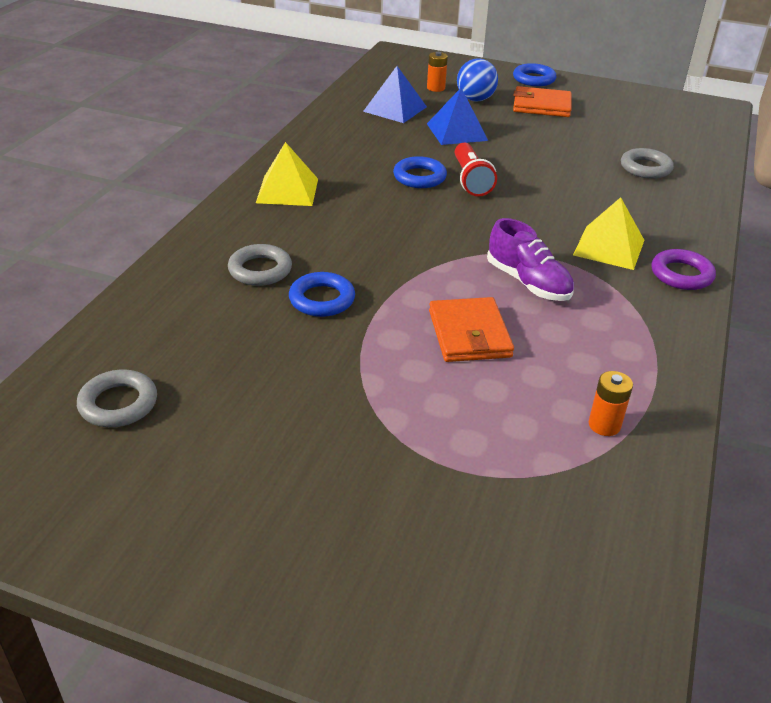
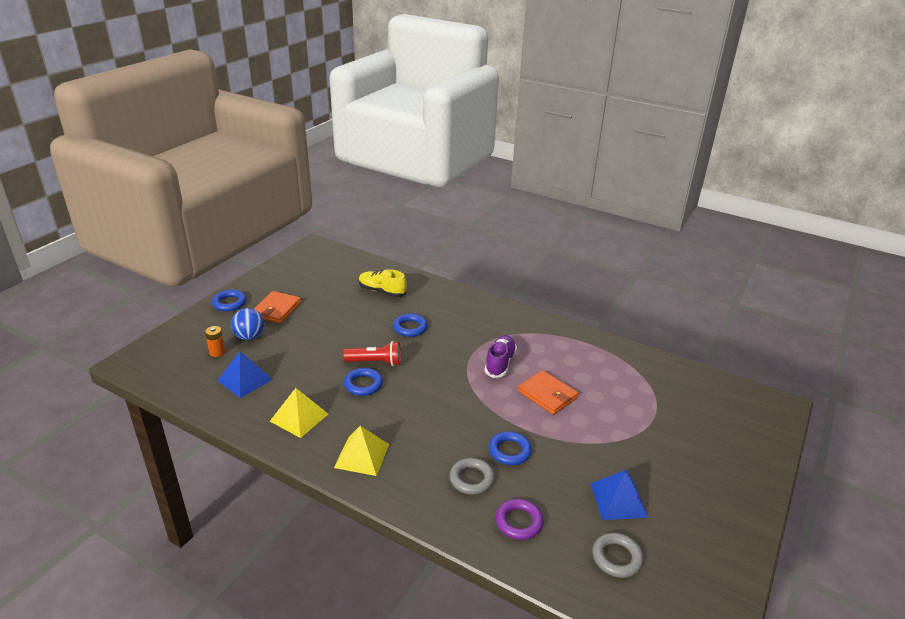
camera: 80 degrees left, 5 degrees down
blue pyramid [427,88,488,145] -> blue pyramid moved to [591,470,649,520]
orange wallet [429,297,514,362] -> orange wallet turned 45 degrees clockwise [518,370,579,415]
purple shoe [487,218,574,301] -> purple shoe turned 45 degrees counterclockwise [485,335,517,378]
yellow pyramid [573,197,644,270] -> yellow pyramid moved to [270,388,328,438]
orange battery [589,371,633,436] -> none
grey ring [621,148,674,179] -> yellow shoe [359,269,407,297]
purple ring [652,249,716,290] -> purple ring moved to [495,499,543,540]
none -> blue ring [393,313,428,337]

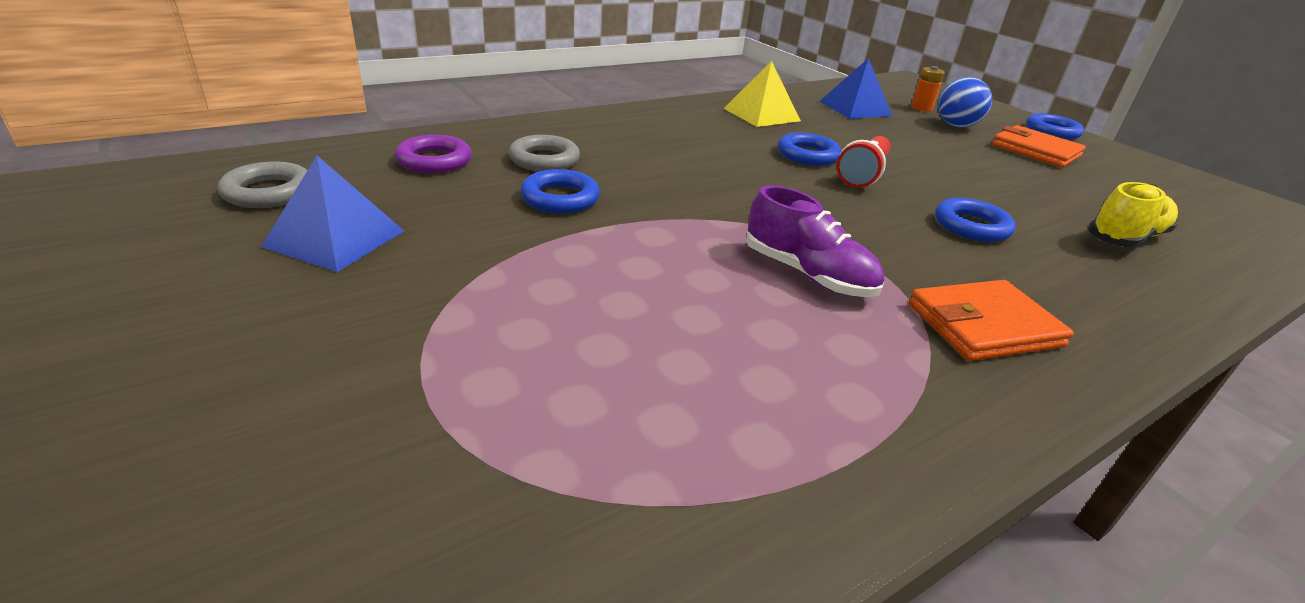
camera: 115 degrees right, 0 degrees up
yellow pyramid [334,426,389,476] -> none
orange wallet [518,370,579,415] -> orange wallet moved to [909,280,1074,361]

